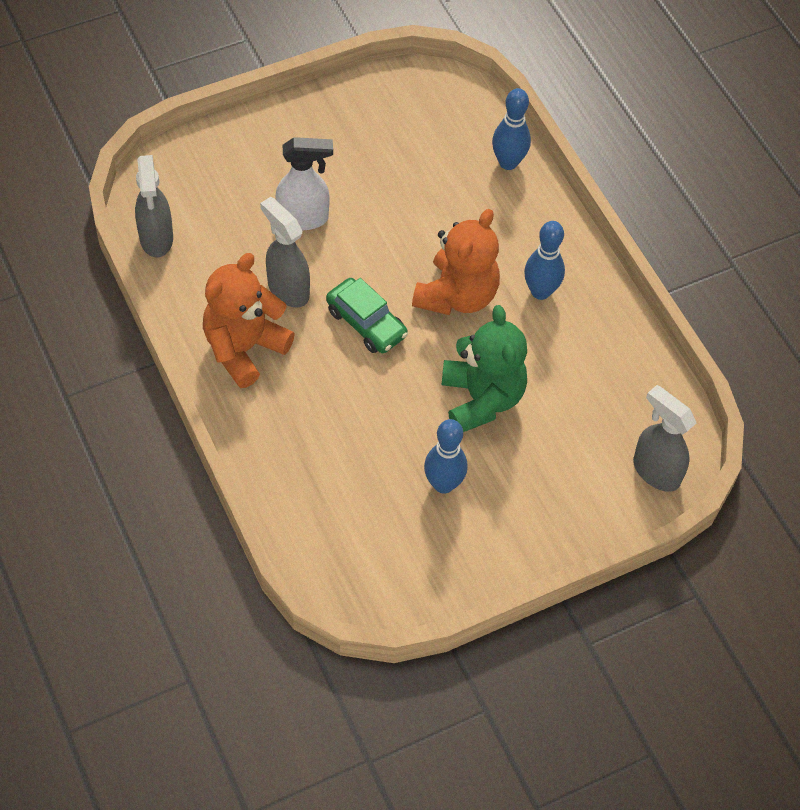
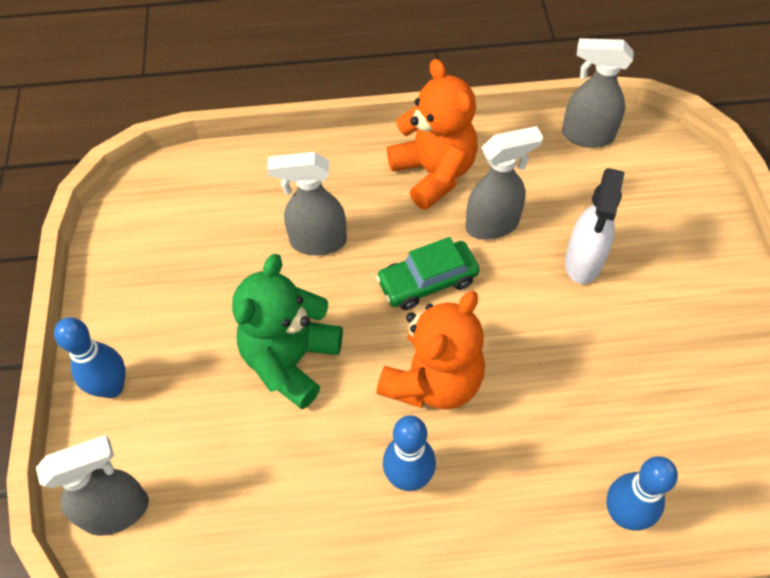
camera: 115 degrees right, 0 degrees up
orange teddy bear [412,209,500,315] -> orange teddy bear turned 105 degrees counterclockwise [376,291,485,409]
blue bowling pin [424,419,468,494] -> blue bowling pin moved to [54,317,126,398]
green teddy bear [442,305,527,432] -> green teddy bear turned 105 degrees clockwise [232,254,343,409]
none -> grey spray bottle [267,152,347,255]

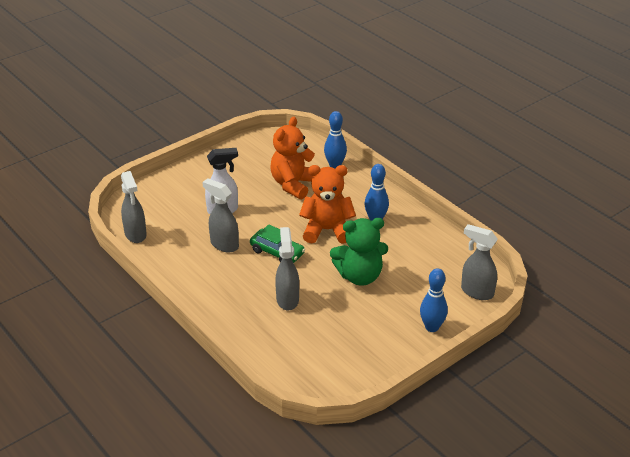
camera: 125 degrees left, 20 degrees down
grey spray bottle [267,152,347,255] -> grey spray bottle turned 150 degrees counterclockwise [275,227,299,311]
orange teddy bear [387,59,478,210] -> orange teddy bear moved to [270,117,315,199]

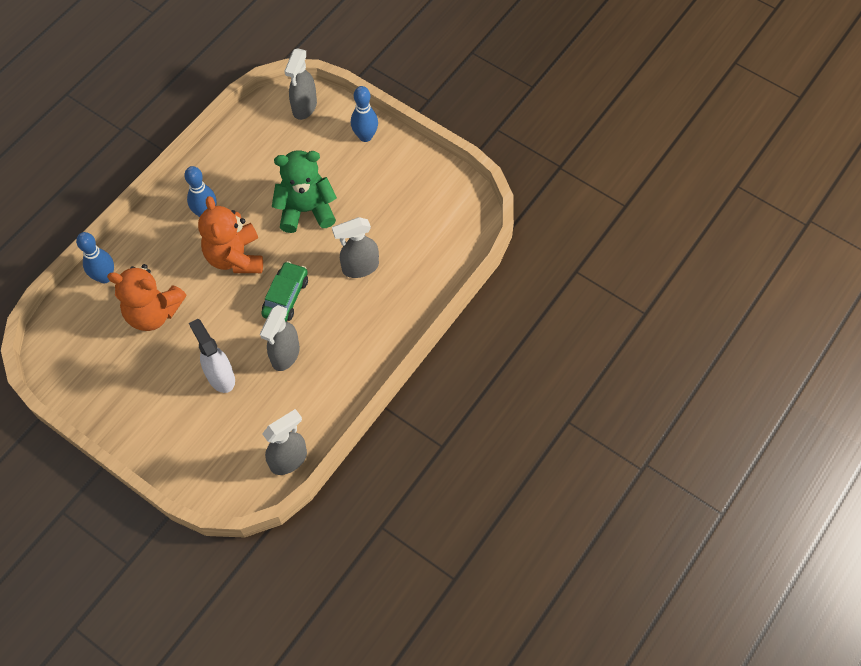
camera: 105 degrees left, 25 degrees up
green teddy bear [330,218,388,286] -> green teddy bear turned 75 degrees counterclockwise [272,150,337,233]

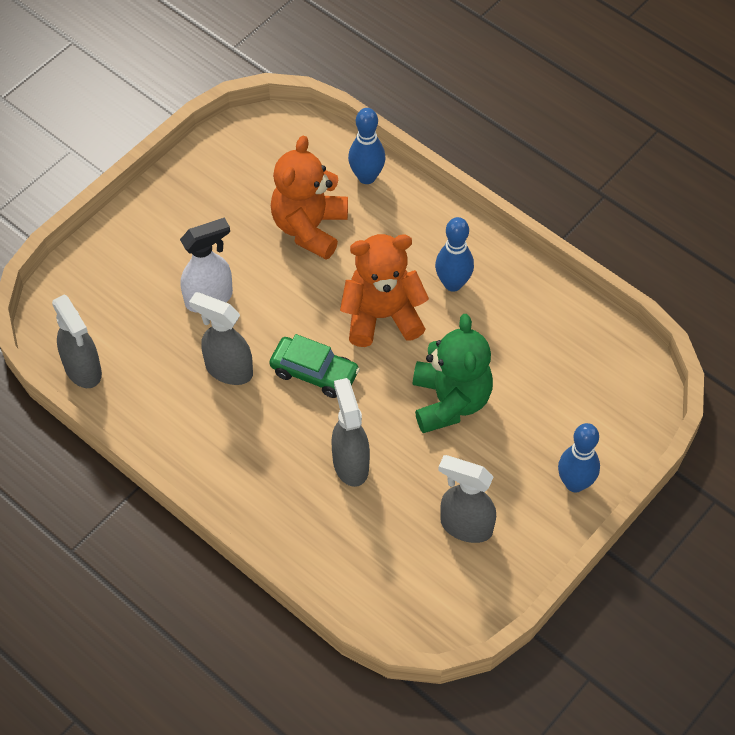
camera: 95 degrees right, 5 degrees down
grey spray bottle [284,48,317,120] -> grey spray bottle moved to [438,455,496,543]

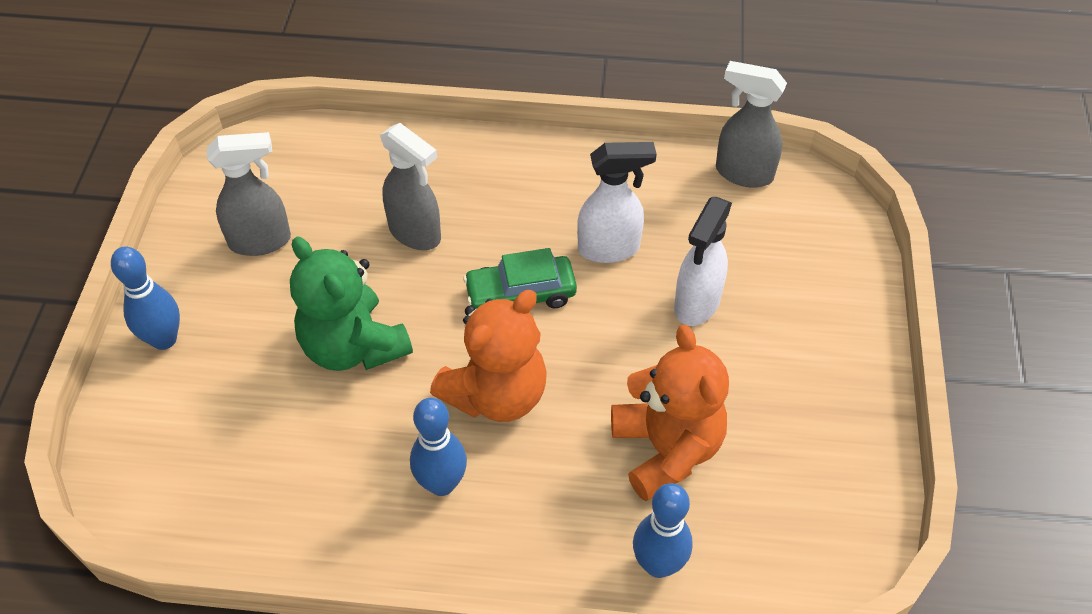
camera: 145 degrees right, 5 degrees down
grey spray bottle [189,292,253,385] -> white spray bottle [577,142,657,263]

